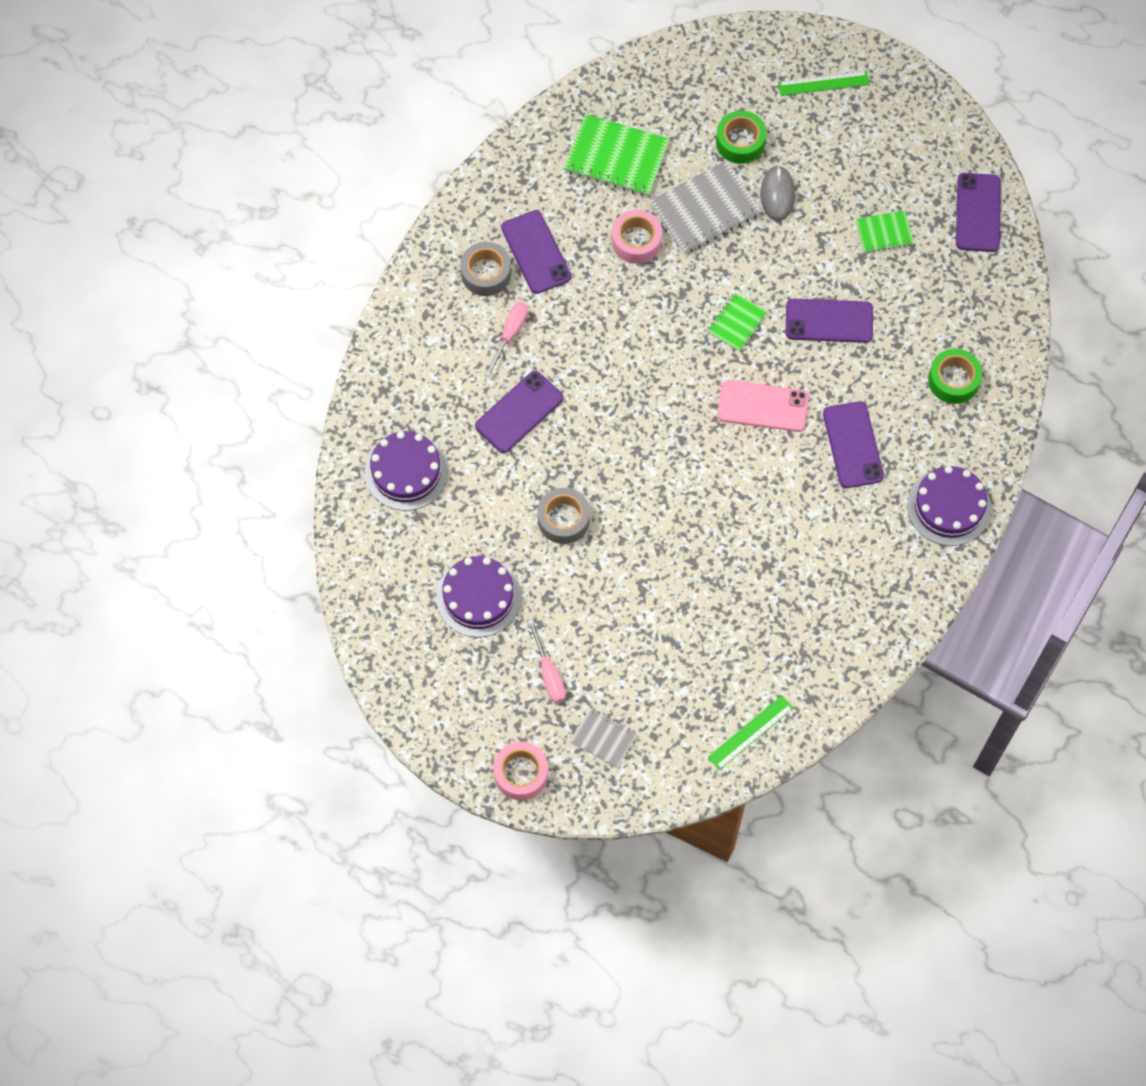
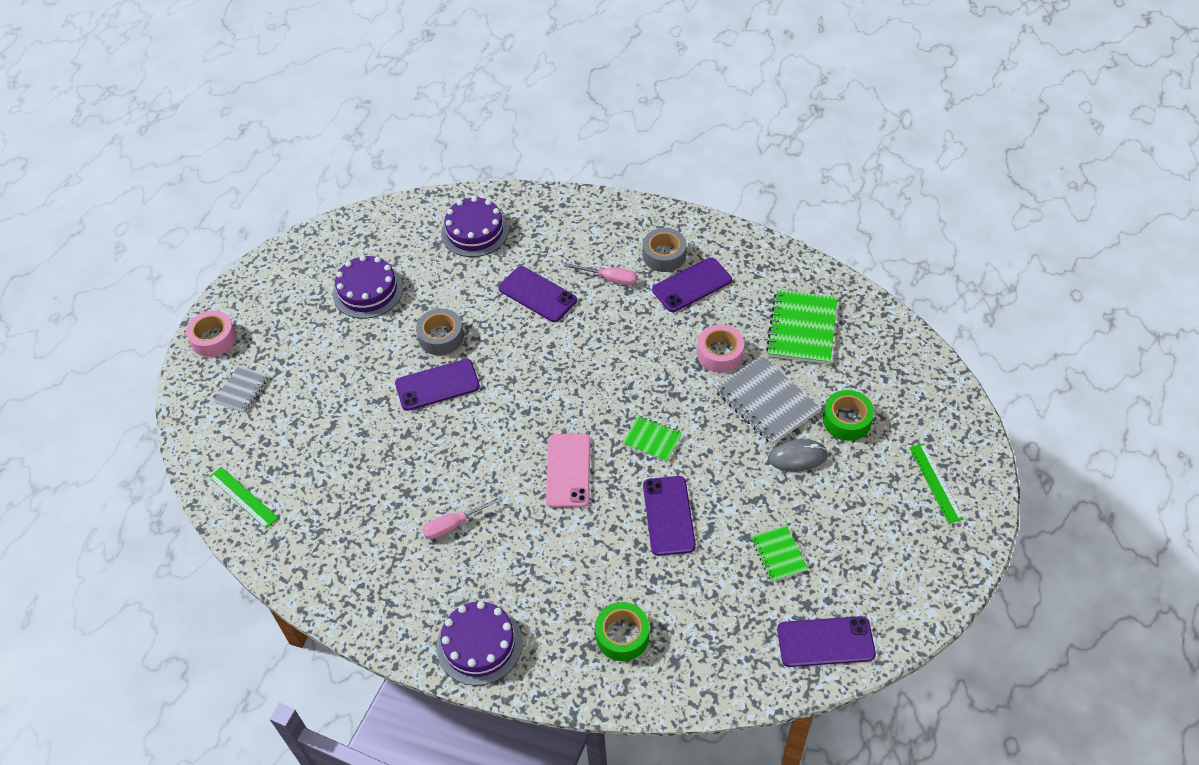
camera: 85 degrees right, 15 degrees down
pink screwdriver [528,619,566,703] -> pink screwdriver moved to [422,496,503,539]
purple phone [823,401,884,488] -> purple phone moved to [395,359,480,411]

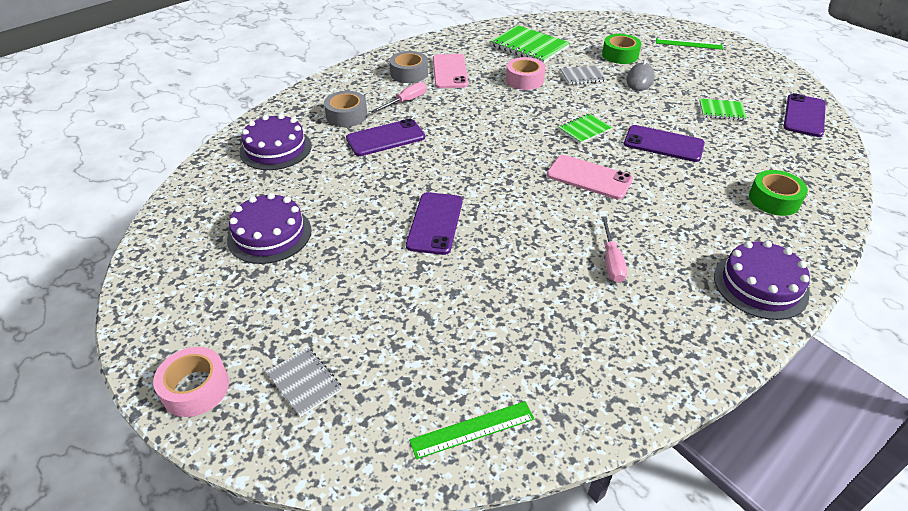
camera: 65 degrees left, 10 degrees down
grey tape [416,308,464,355] -> grey tape moved to [324,91,368,127]
purple phone [652,257,732,312] -> pink phone [433,54,468,88]
grey notebook [715,355,820,445] -> grey notebook [561,65,606,85], size x0.56

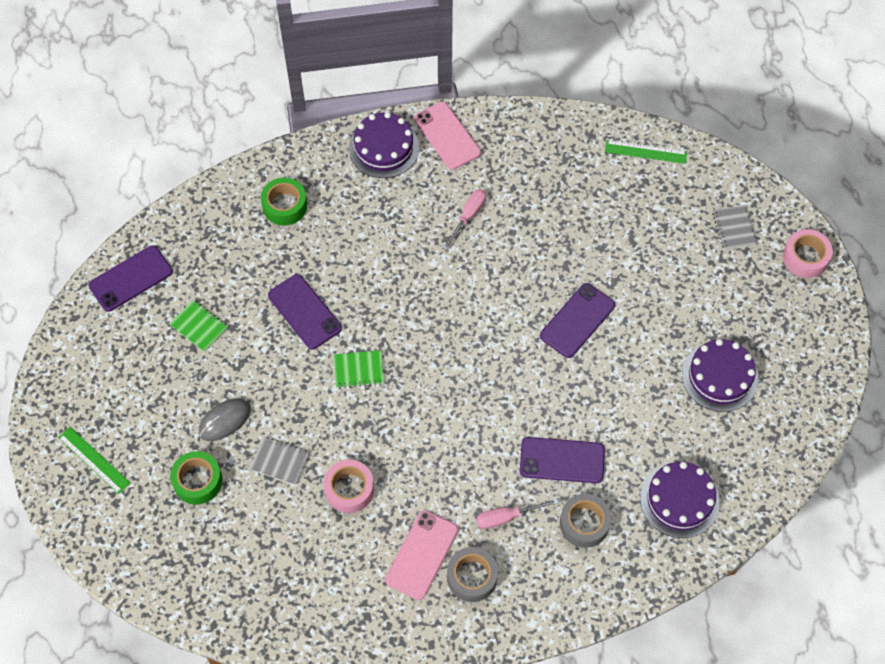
camera: 150 degrees left, 20 degrees up
green notebook [491,25,570,63] -> none
pink phone [547,155,633,200] -> pink phone moved to [414,102,481,170]

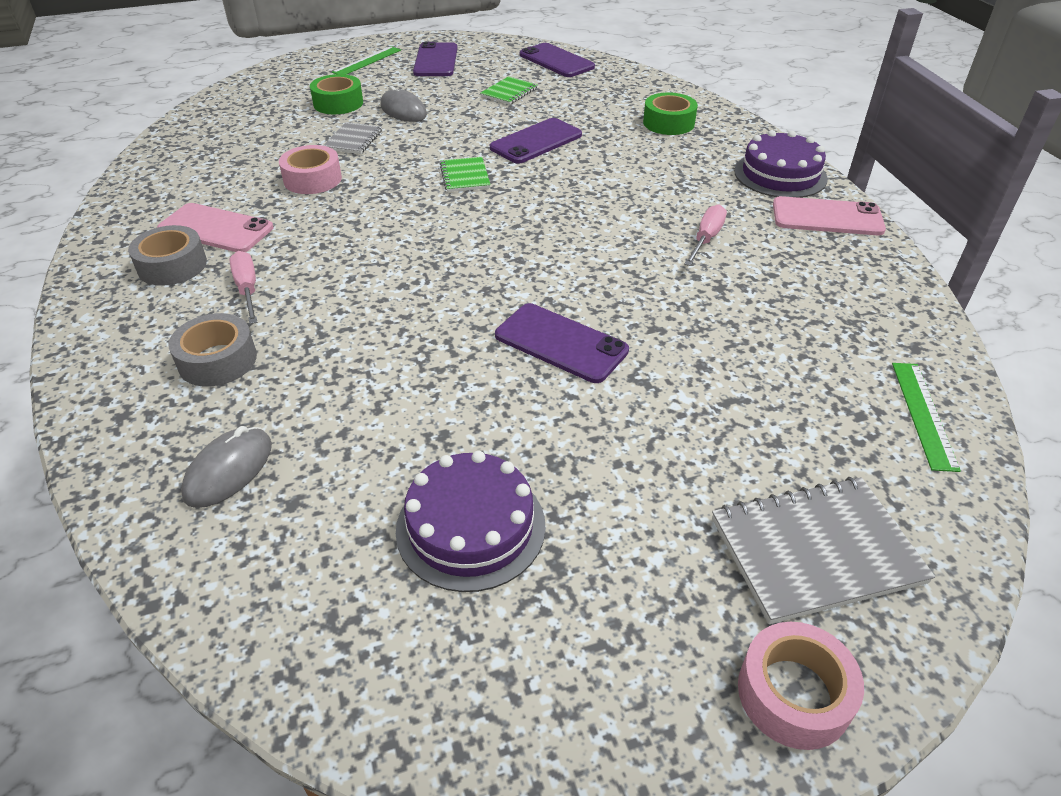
camera: 85 degrees right, 20 degrees down
pink phone [414,102,481,170] -> pink phone turned 45 degrees clockwise [773,196,886,235]
pink screwdriver [442,189,486,250] -> pink screwdriver turned 90 degrees counterclockwise [684,204,727,266]
purple phone [520,437,605,483] -> purple phone moved to [413,42,458,76]
purple cake [640,462,720,538] -> grey mouse [181,426,272,508]
grey notebook [712,205,758,251] -> grey notebook [712,477,935,624], size x1.78

